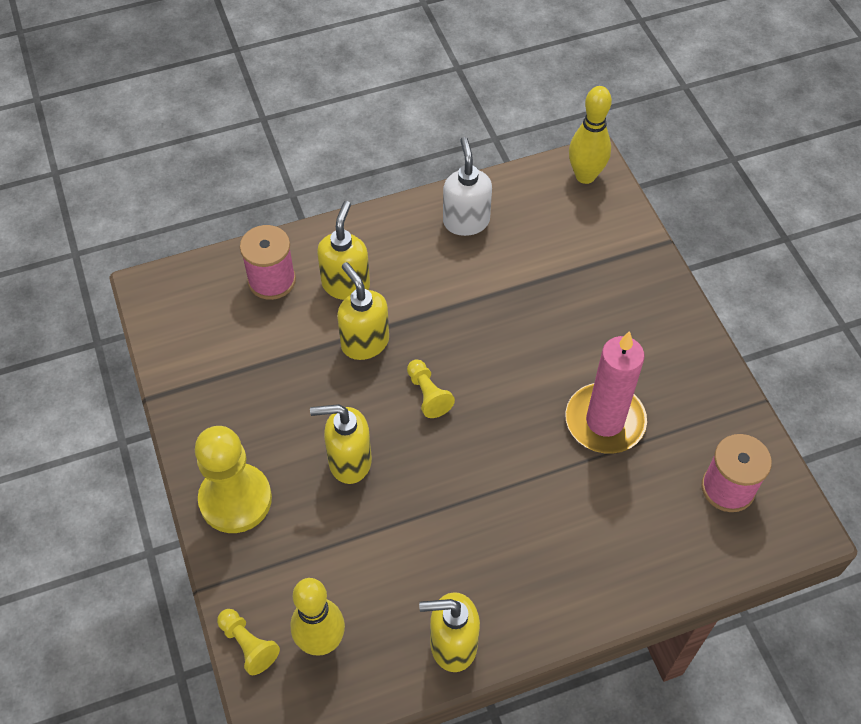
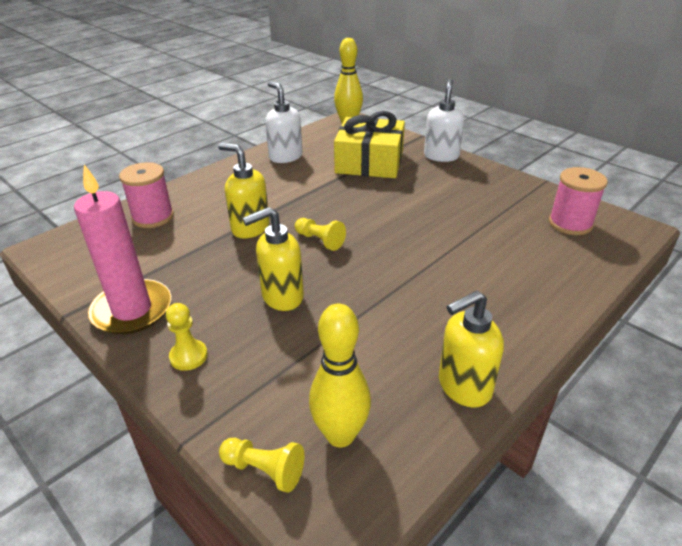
camera: 25 degrees left, 20 degrees down
yellow pawn [195,426,272,533] -> yellow pawn [166,303,208,371], size x0.50
yellow soap dispenser [317,201,370,300] -> none
pink candle [565,331,647,454] -> pink candle moved to [74,165,171,334]
none -> yellow gift [334,111,405,178]
none -> white soap dispenser [424,79,464,162]

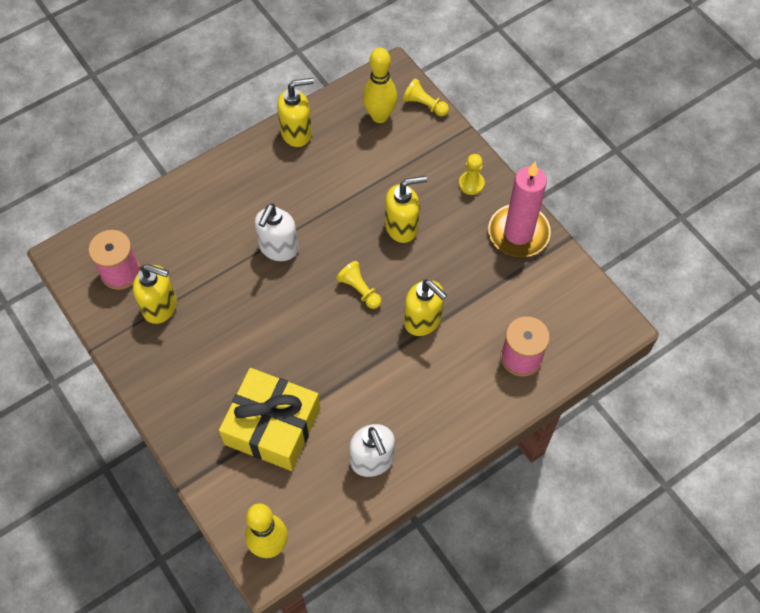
camera: 170 degrees left, 25 degrees up
white soap dispenser [424,79,464,162] -> white soap dispenser moved to [255,204,298,261]
none -> yellow soap dispenser [133,264,177,324]

